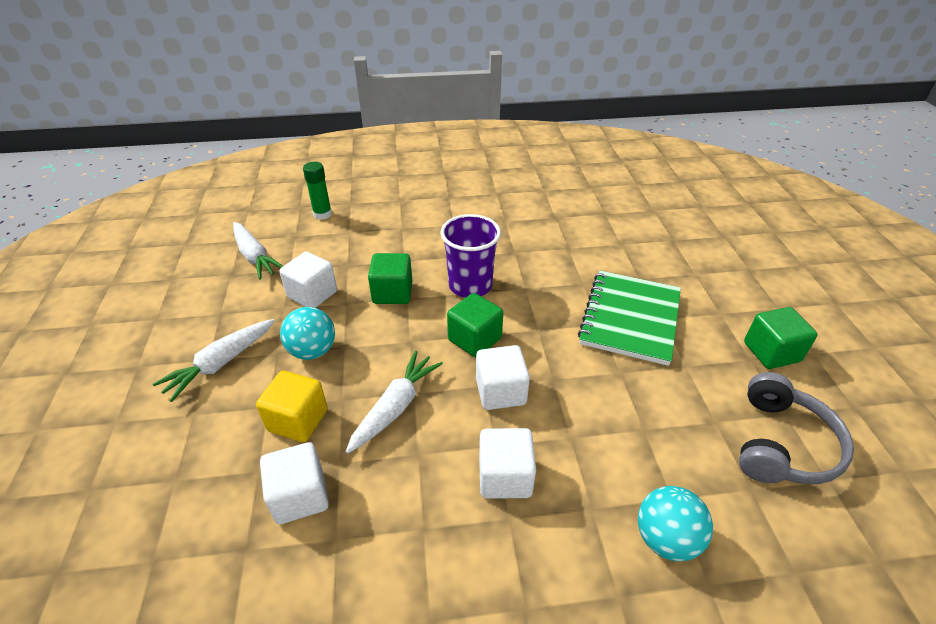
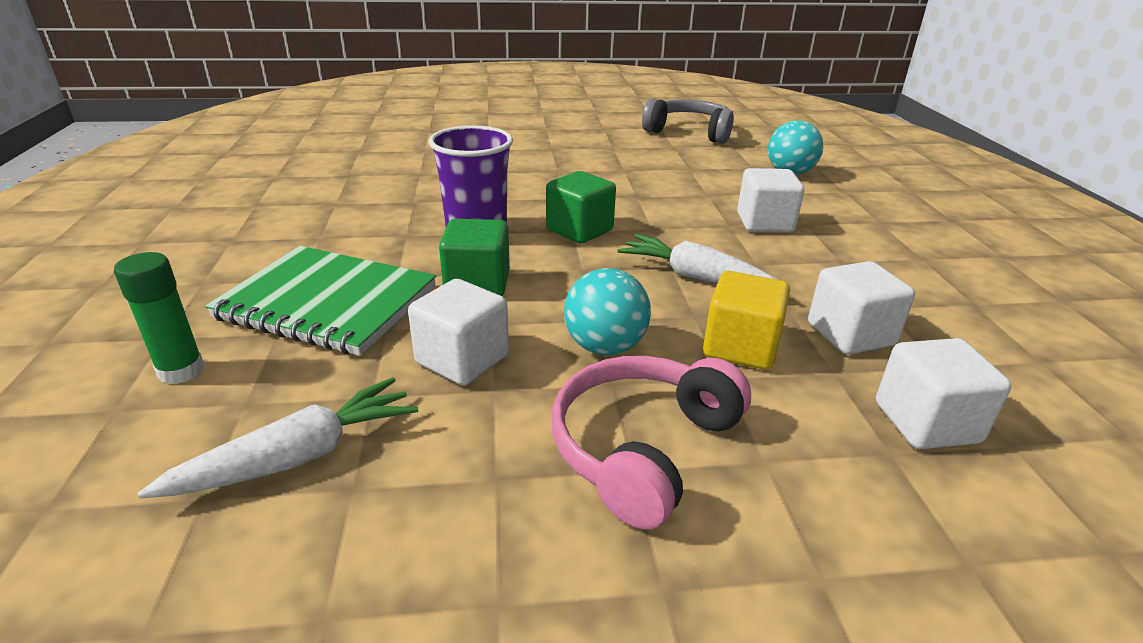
camera: 90 degrees left, 10 degrees down
white carrot [153,319,275,402] -> pink headphones [551,356,751,530]
white cube [476,345,530,410] -> white cube moved to [876,338,1012,449]
green notebook [578,271,681,366] -> green notebook moved to [205,246,436,356]
green cube [744,307,818,369] -> none

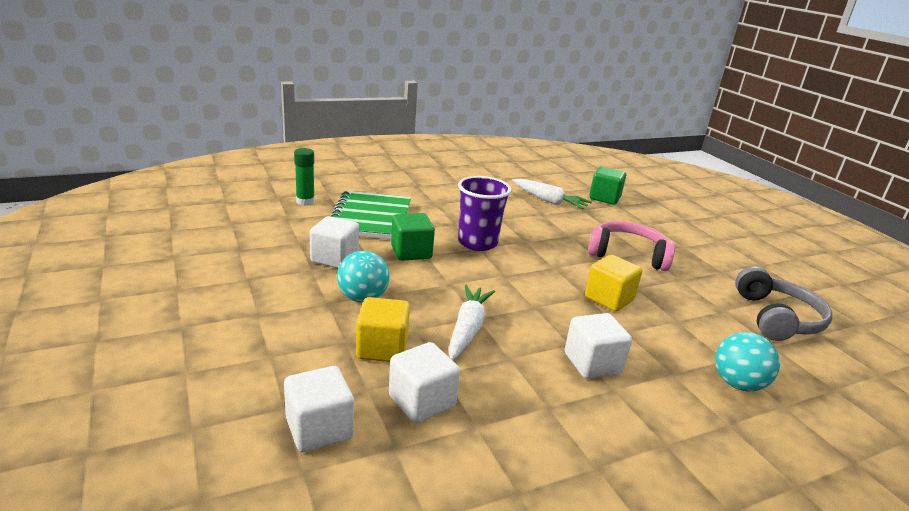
camera: 70 degrees right, 5 degrees down
white carrot [138,377,418,498] -> white carrot moved to [512,179,592,209]
green cube [546,171,616,243] -> green cube moved to [589,166,626,205]
pink headphones [551,356,751,530] -> pink headphones moved to [588,221,675,271]
none -> yellow cube [585,255,642,311]

